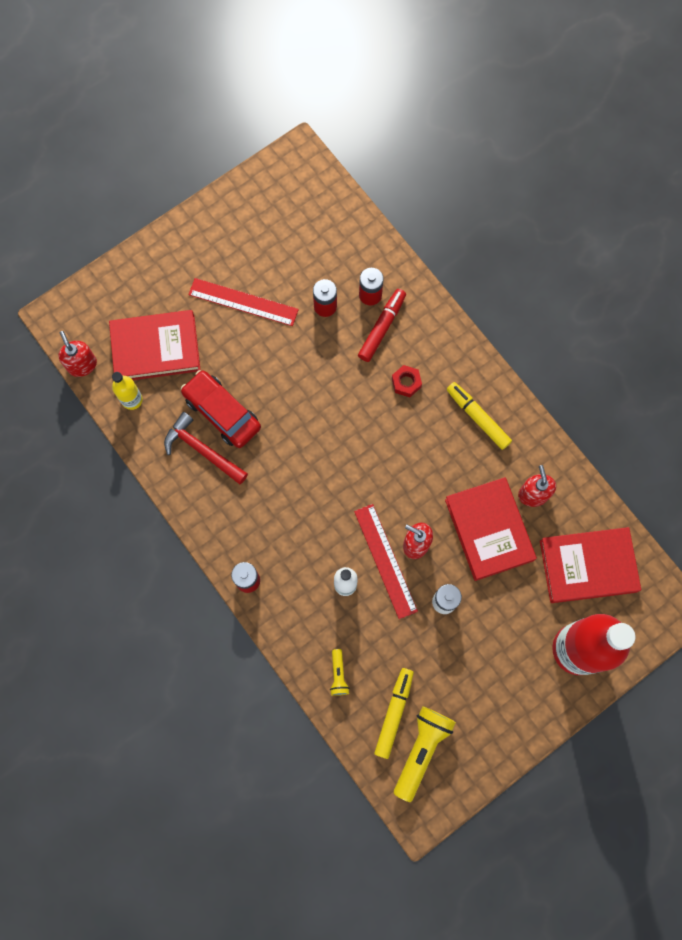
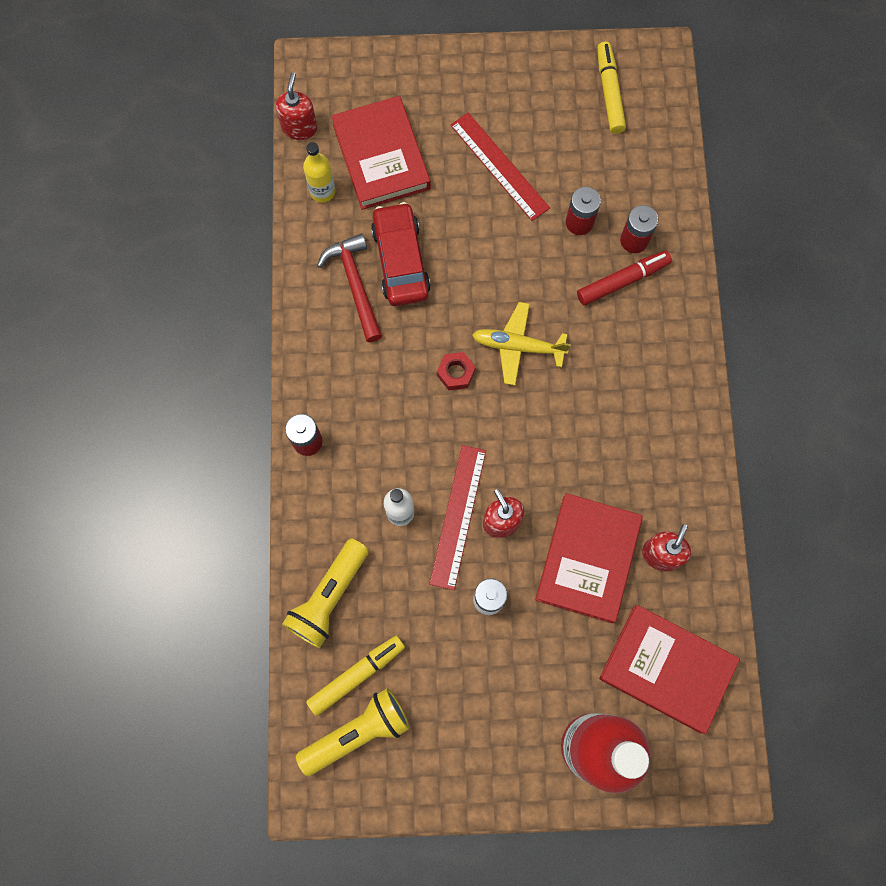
camera: 35 degrees right, 0 degrees up
red book [109,310,201,380] -> red book turned 45 degrees clockwise [331,96,431,210]
yellow flashlight [330,649,350,696] -> yellow flashlight [282,538,369,648], size x1.97
red nut [392,365,422,397] -> red nut moved to [437,352,476,390]
yellow marker [447,382,512,450] -> yellow marker moved to [597,42,626,133]
none -> yellow plane [472,302,571,385]

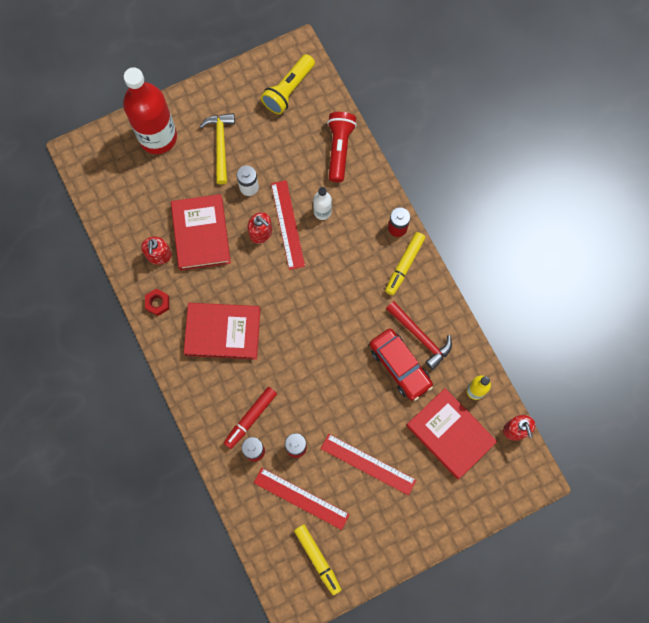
camera: 155 degrees right, 0 degrees up
yellow flashlight [282,538,369,648] -> red flashlight [327,112,357,182]
yellow marker [306,635,405,716] -> yellow marker moved to [385,232,425,295]
red nut [437,352,476,390] -> red nut moved to [145,288,169,316]
yellow plane [472,302,571,385] -> none
red book [599,605,740,734] -> red book moved to [184,303,260,360]
none -> yellow hammer [199,113,235,184]
none -> red ruler [254,468,350,530]

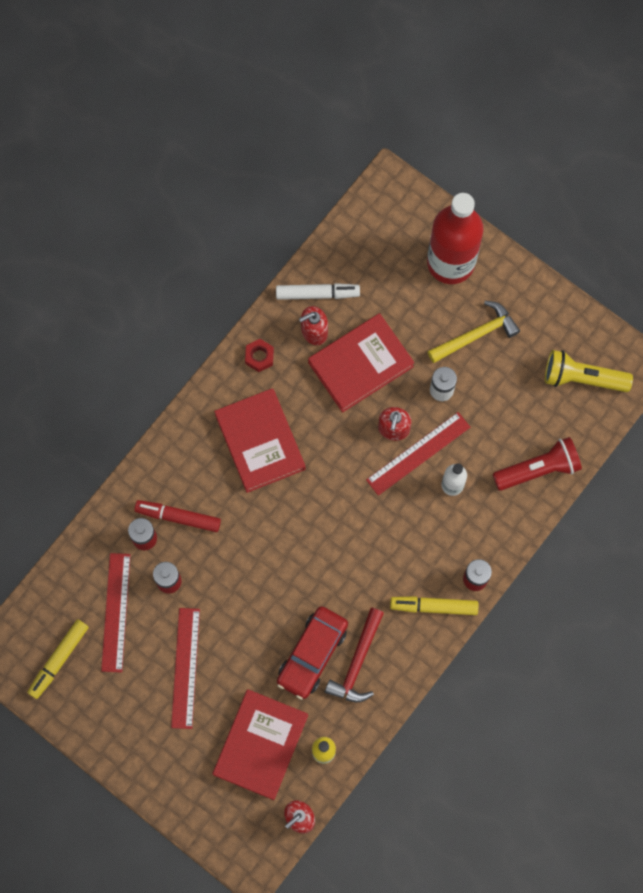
camera: 65 degrees right, 0 degrees up
none -> white marker [276,283,360,300]

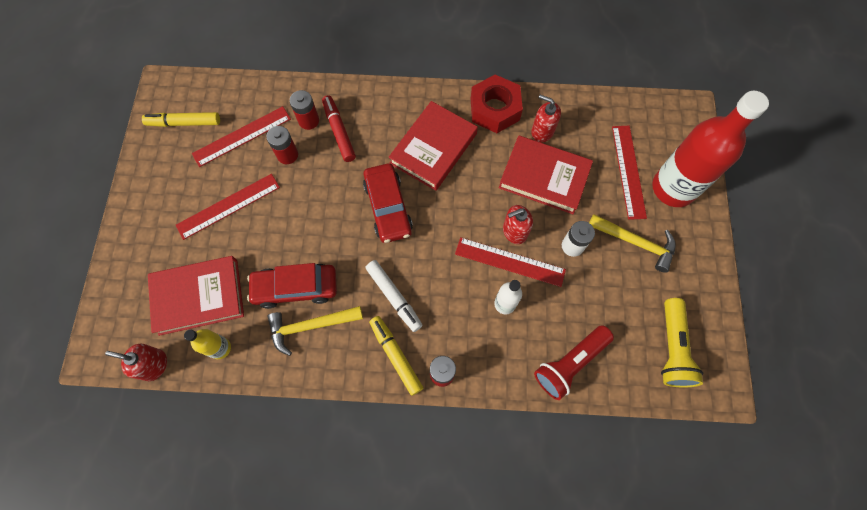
camera: 55 degrees right, 5 degrees down
red nut [245,339,274,372] -> red nut [471,75,523,133], size x1.99
white marker [276,283,360,300] -> white marker moved to [365,260,423,332]
red hammer [325,608,384,702] -> yellow hammer [267,306,363,356]
red flashlight [493,437,582,491] -> red flashlight turned 105 degrees clockwise [534,325,614,400]
yellow flashlight [545,350,633,392] -> yellow flashlight turned 150 degrees counterclockwise [661,298,703,387]
none -> red car [363,163,413,243]
none -> red ruler [612,126,647,220]

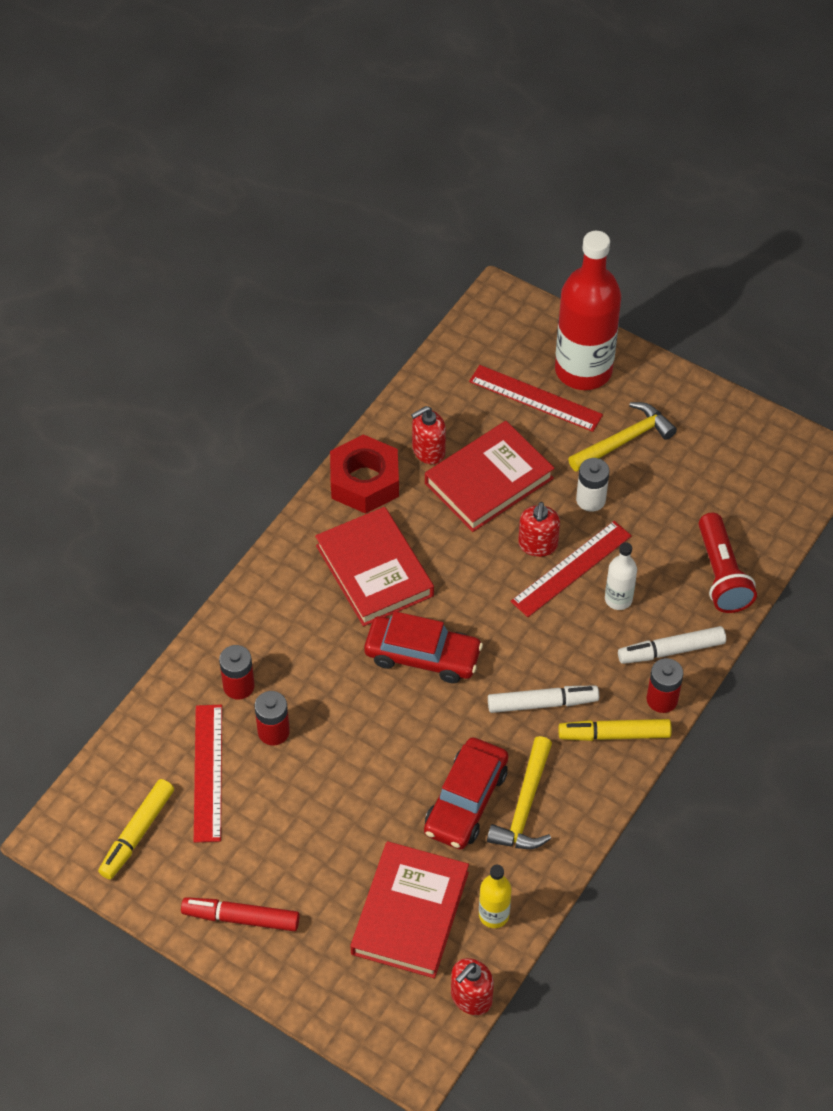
camera: 60 degrees left, 15 degrees down
red ruler [176,174,280,240] -> none
red marker [322,95,356,162] -> red marker moved to [181,897,300,931]
yellow flashlight [661,298,703,387] -> none
none -> white marker [618,626,726,664]

